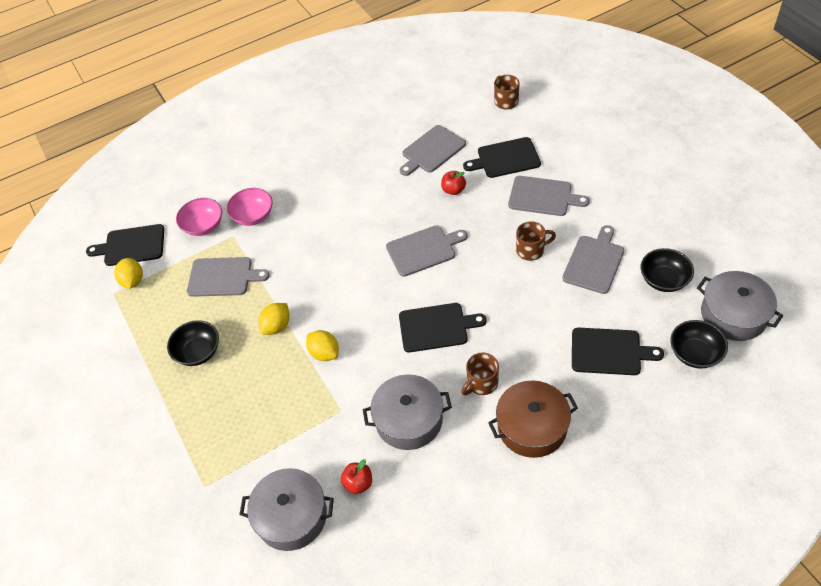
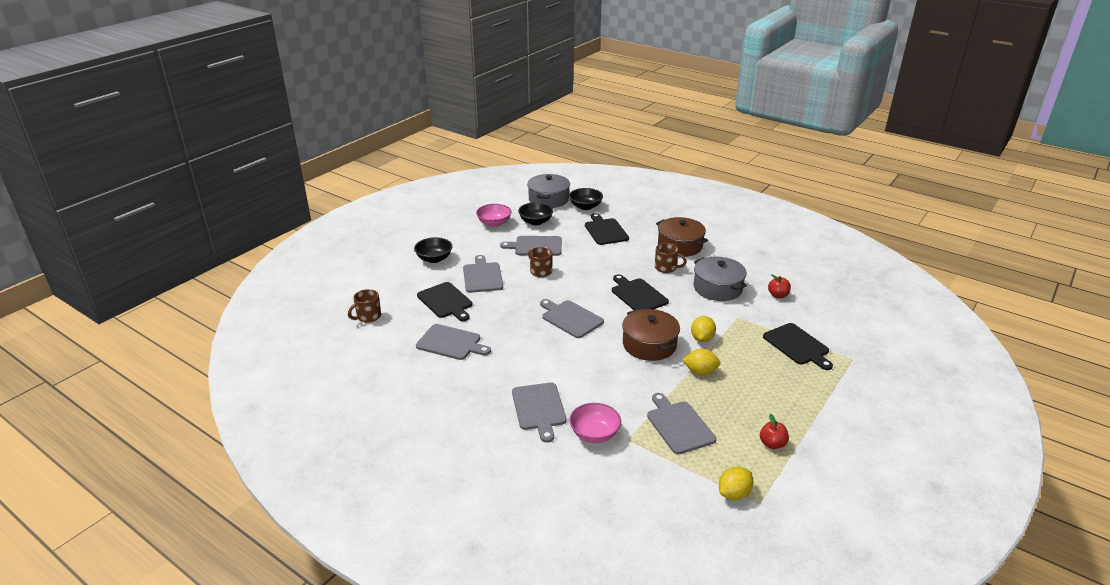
camera: 120 degrees left, 20 degrees down
black cutting board [86,224,164,266] -> black cutting board moved to [763,323,833,370]
black bowl [167,320,219,366] -> black bowl moved to [414,237,452,263]
pink bowl [176,198,222,236] -> pink bowl moved to [476,204,511,227]
grey pot [239,468,334,551] -> none
red apple [441,171,466,195] -> red apple moved to [760,414,789,449]
none -> grey cutting board [512,383,566,443]
none -> brown pot [622,309,680,361]

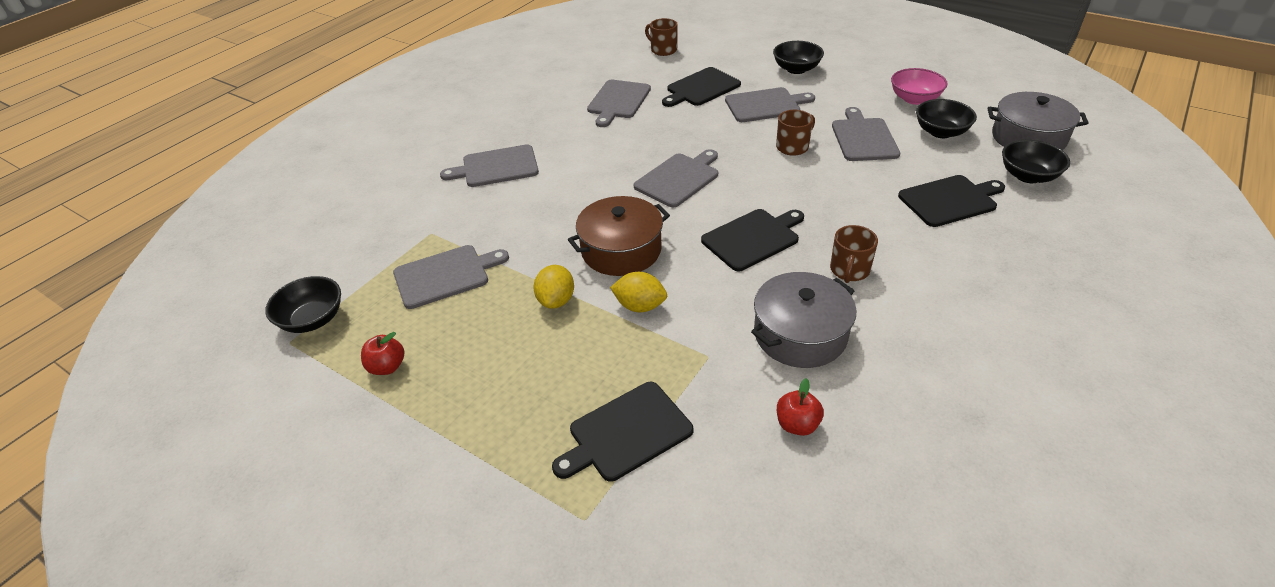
camera: 90 degrees right, 10 degrees up
pink bowl [569,403,621,443] -> none
brown pot [656,217,708,257] -> none
yellow lemon [719,467,753,500] -> black bowl [265,276,341,333]

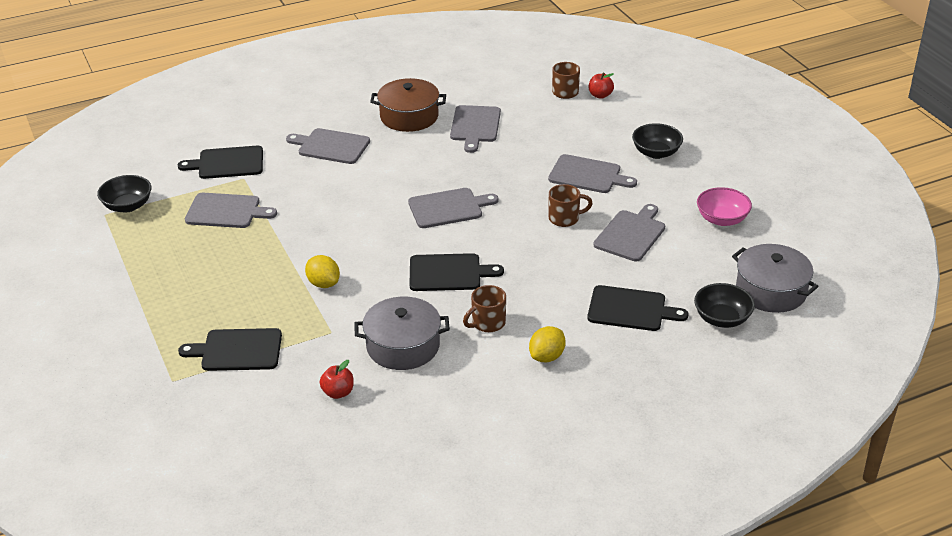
camera: 30 degrees right, 5 degrees down
red apple [361,332,404,375] -> red apple moved to [589,73,614,99]
yellow lemon [533,265,574,309] -> yellow lemon moved to [529,326,566,362]
brown pot [568,196,670,276] -> brown pot moved to [370,78,446,132]
grey cutting board [587,80,651,127] -> grey cutting board turned 45 degrees counterclockwise [450,105,501,153]
black cutting board [662,67,741,107] -> black cutting board moved to [178,146,263,179]
black bowl [916,99,977,138] -> none

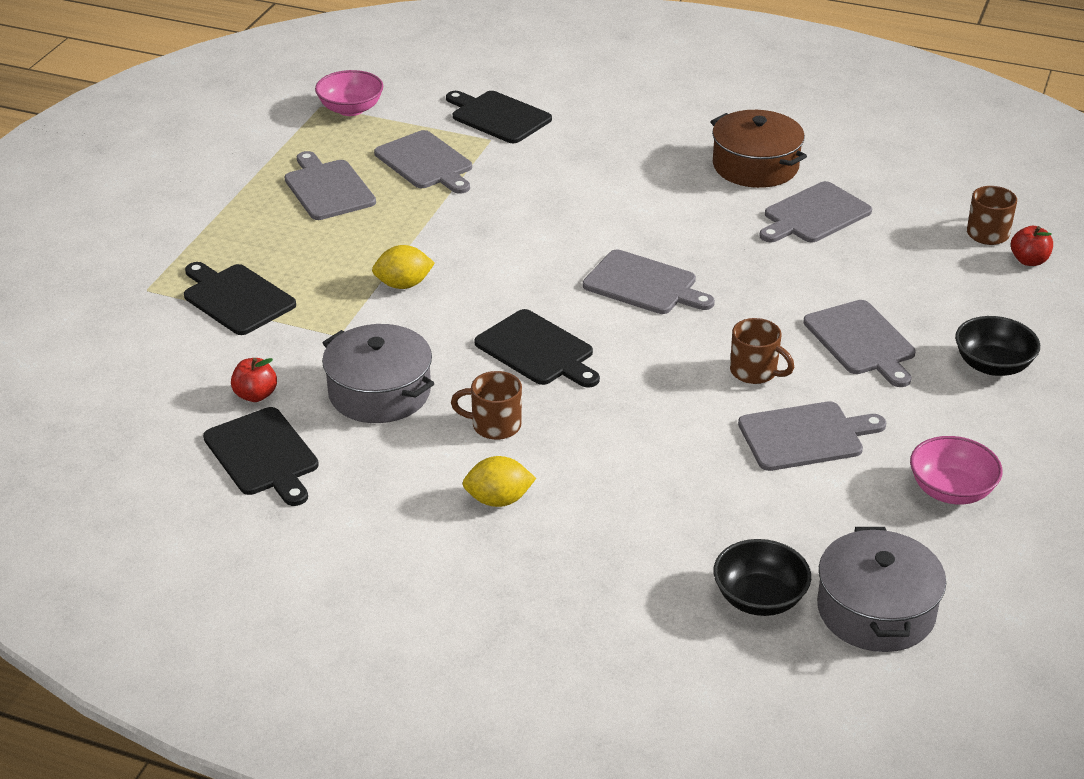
camera: 45 degrees right, 0 degrees up
black bowl [97,175,151,213] -> pink bowl [315,70,383,116]
grey cutting board [286,128,370,164] -> grey cutting board moved to [284,151,376,220]
yellow lemon [305,255,340,288] -> yellow lemon turned 75 degrees clockwise [372,245,435,289]
black cutting board [587,285,689,331] -> black cutting board moved to [203,407,319,506]

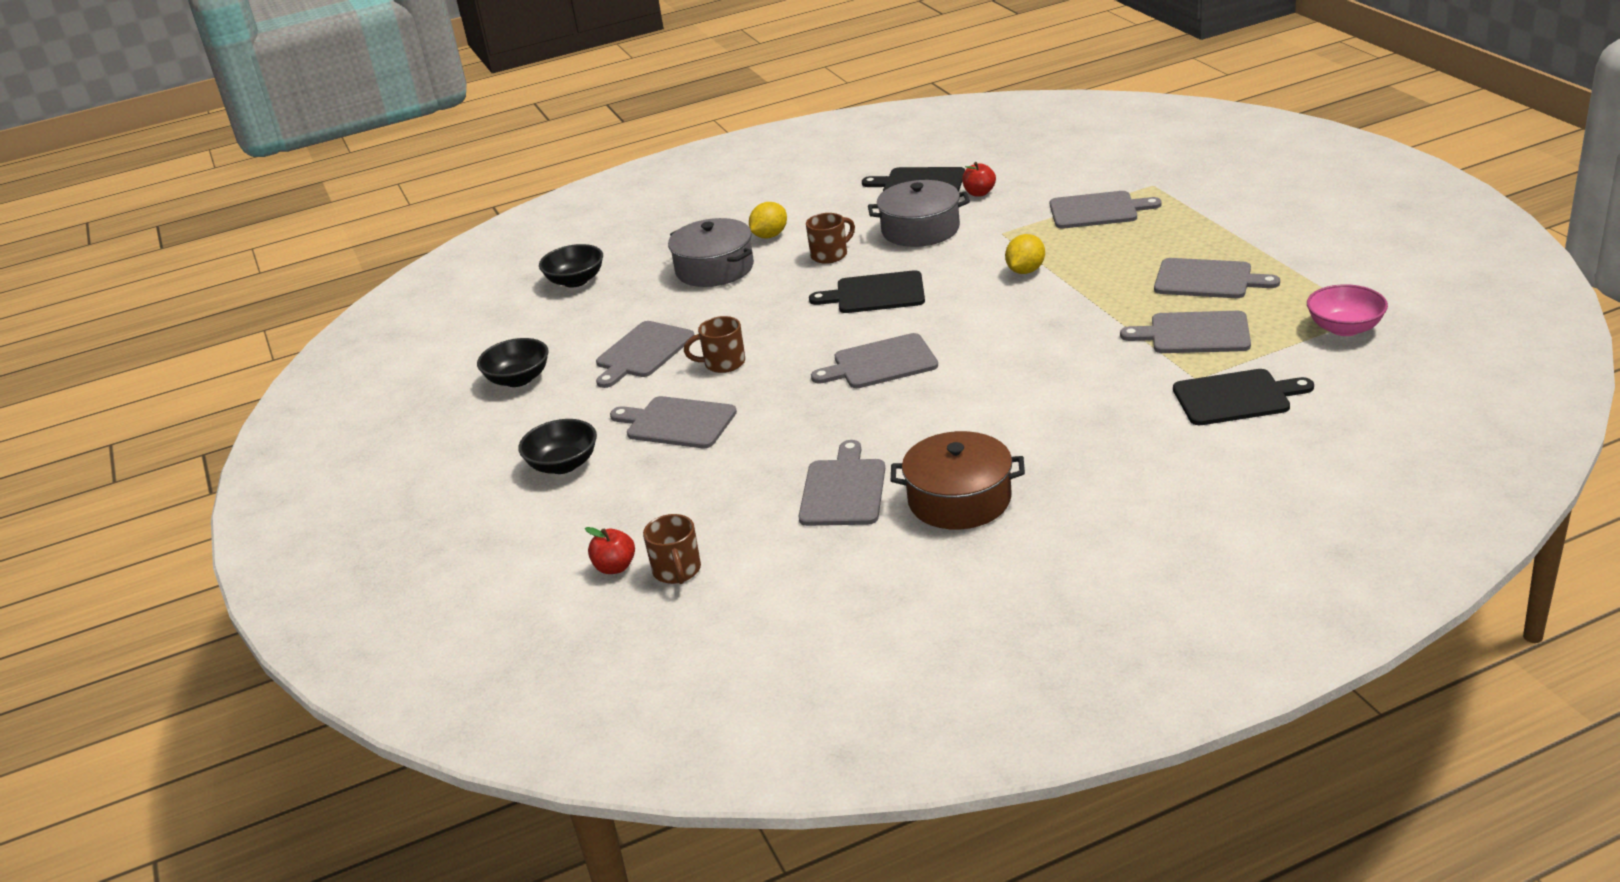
camera: 140 degrees right, 5 degrees down
black cutting board [184,262,296,335] -> grey cutting board [1050,191,1162,229]
grey pot [817,527,946,652] -> grey pot moved to [668,218,754,287]
pink bowl [910,436,1003,504] -> black bowl [477,338,549,387]

